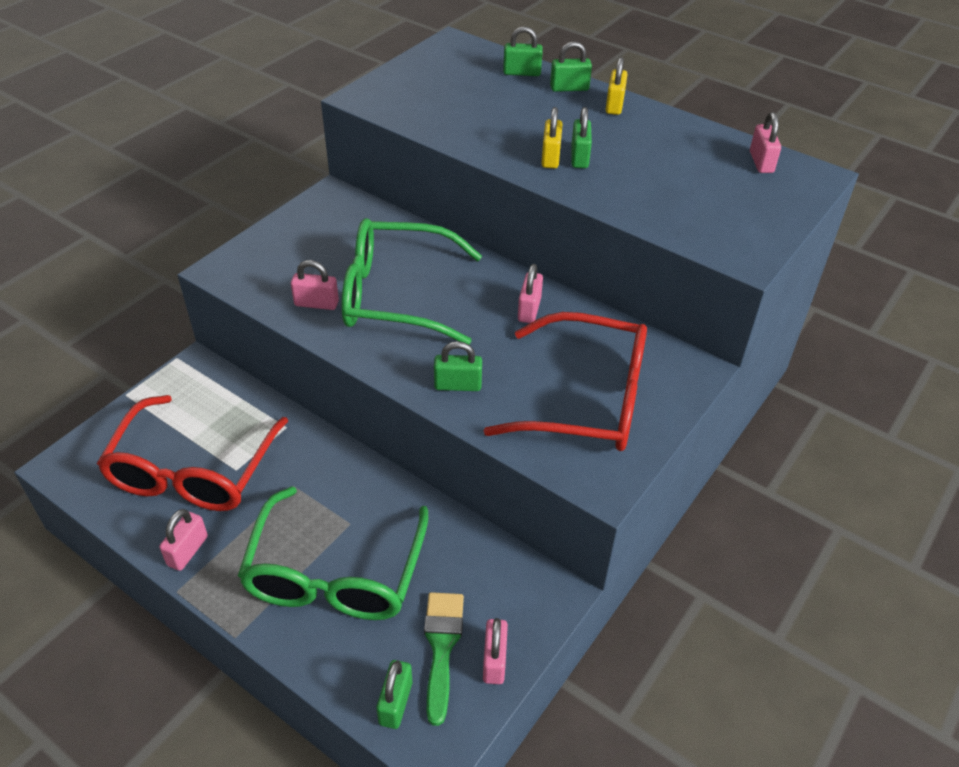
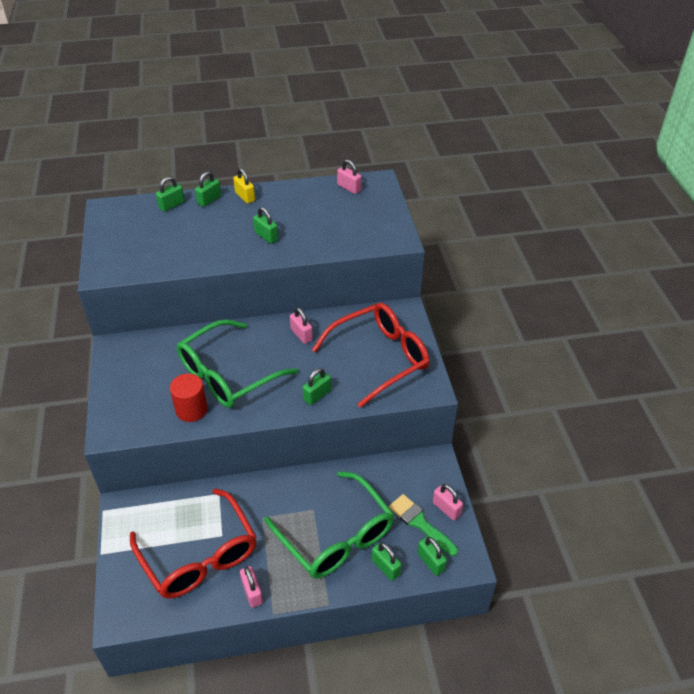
camera: 45 degrees left, 0 degrees up
pink padlock [291,260,339,310] -> red cylinder [170,374,208,422]
yellow padlock [541,107,562,168] -> none
none -> green padlock [372,543,401,581]

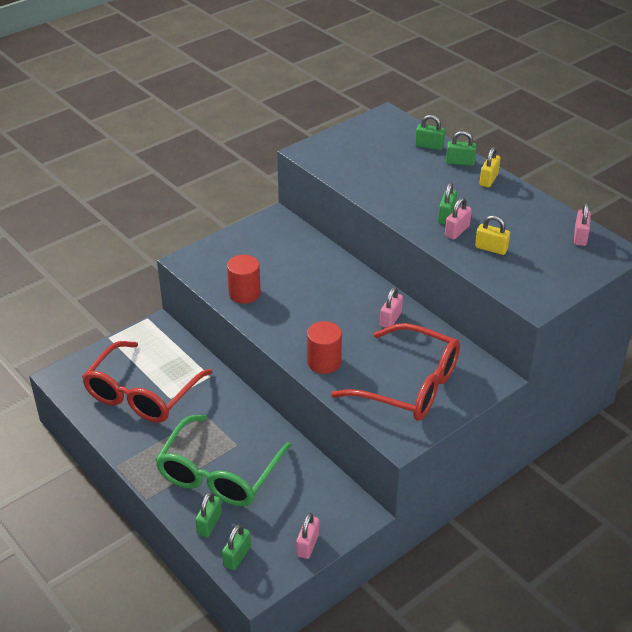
camera: 60 degrees right, 5 degrees down
green glasses [177,319,298,408] -> none
pink padlock [240,566,263,608] -> pink padlock moved to [445,197,472,240]
green padlock [303,368,331,405] -> red cylinder [307,321,342,374]
green brush [389,494,458,556] -> none
none -> yellow padlock [475,215,510,255]

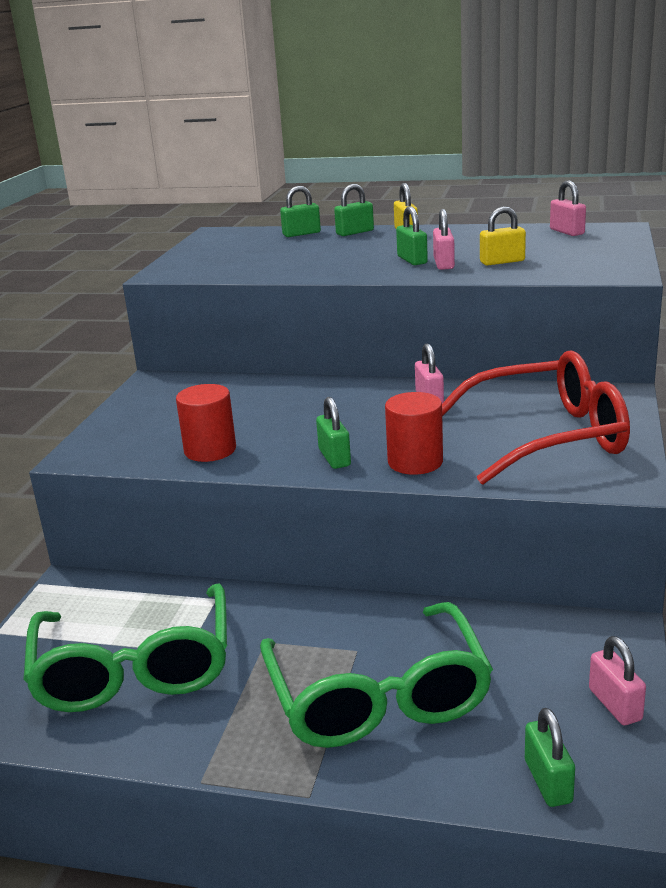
camera: 35 degrees left, 15 degrees down
red glasses [82,341,212,423] -> green glasses [23,583,227,712]
green padlock [195,492,222,537] -> green padlock moved to [316,397,351,469]

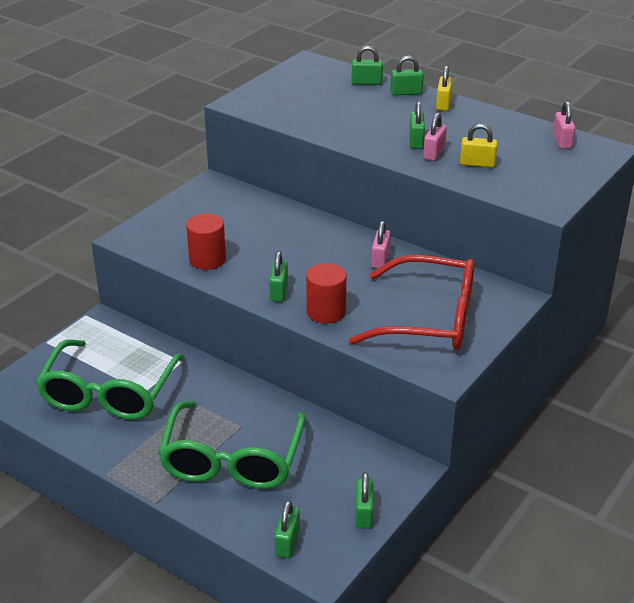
camera: 20 degrees right, 10 degrees up
pink padlock [589,636,646,725] -> green padlock [355,472,373,529]

